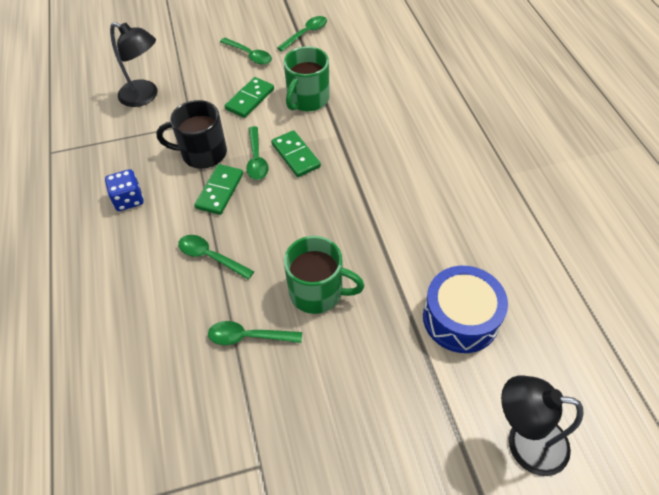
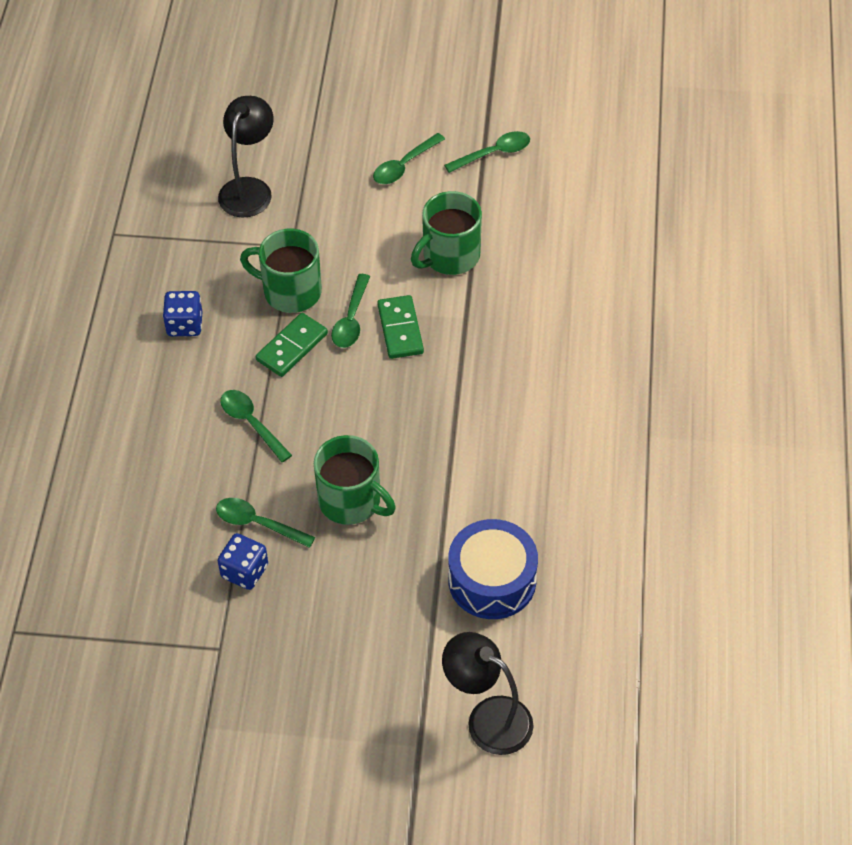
camera: 20 degrees right, 0 degrees up
black lamp [110,22,157,107] -> black lamp turned 120 degrees counterclockwise [218,96,274,218]
black mug [156,100,227,169] -> green mug [240,229,322,313]
green spoon [220,38,272,65] -> green spoon turned 75 degrees clockwise [373,133,445,184]
green domino [225,77,274,118] -> none
none -> blue dice [217,533,268,590]

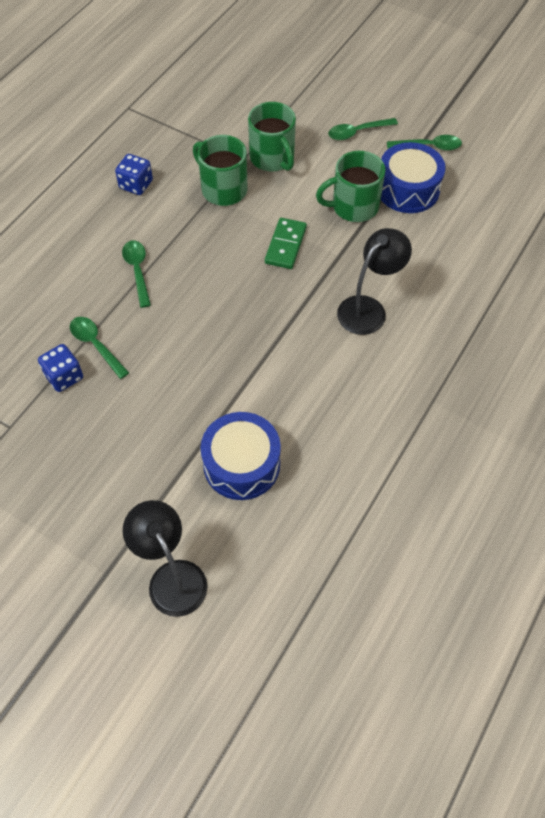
camera: 25 degrees right, 5 degrees up
black lamp [218,96,274,218] -> black lamp moved to [337,228,412,335]
green domino [256,313,328,377] -> none
green mug [314,435,396,525] -> green mug moved to [248,102,296,172]
green spoon [331,274,370,348] -> none
none -> blue drum [381,142,445,213]

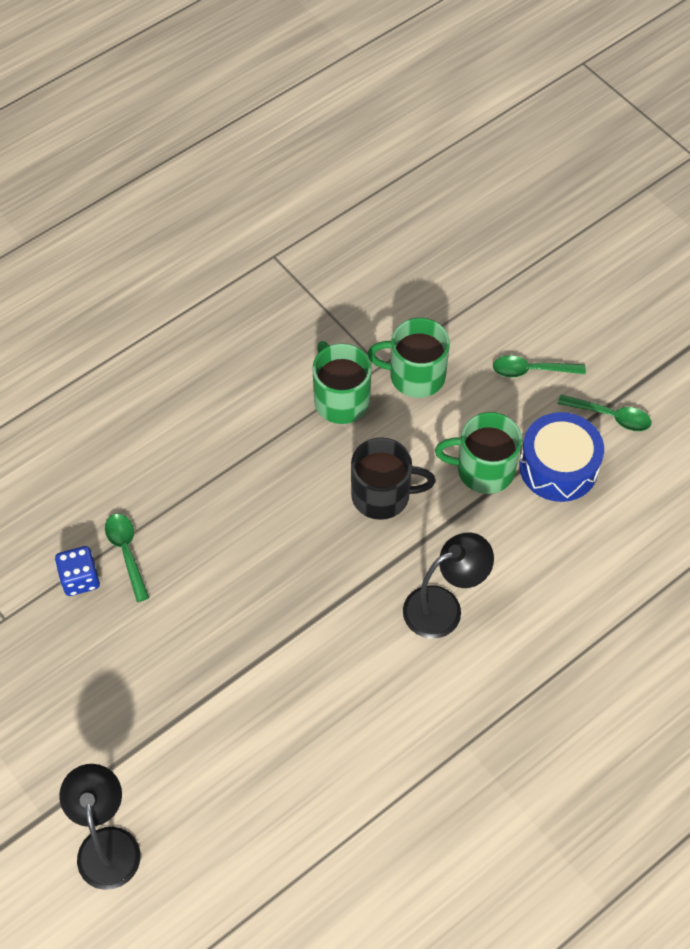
camera: 20 degrees right, 0 degrees up
blue dice [115,154,153,195] -> none
green spoon [122,240,151,308] -> none
blue drum [201,412,281,500] -> none
green mug [248,102,296,172] -> green mug turned 105 degrees clockwise [367,318,450,398]
green domino [265,218,307,269] -> black mug [351,438,436,520]

